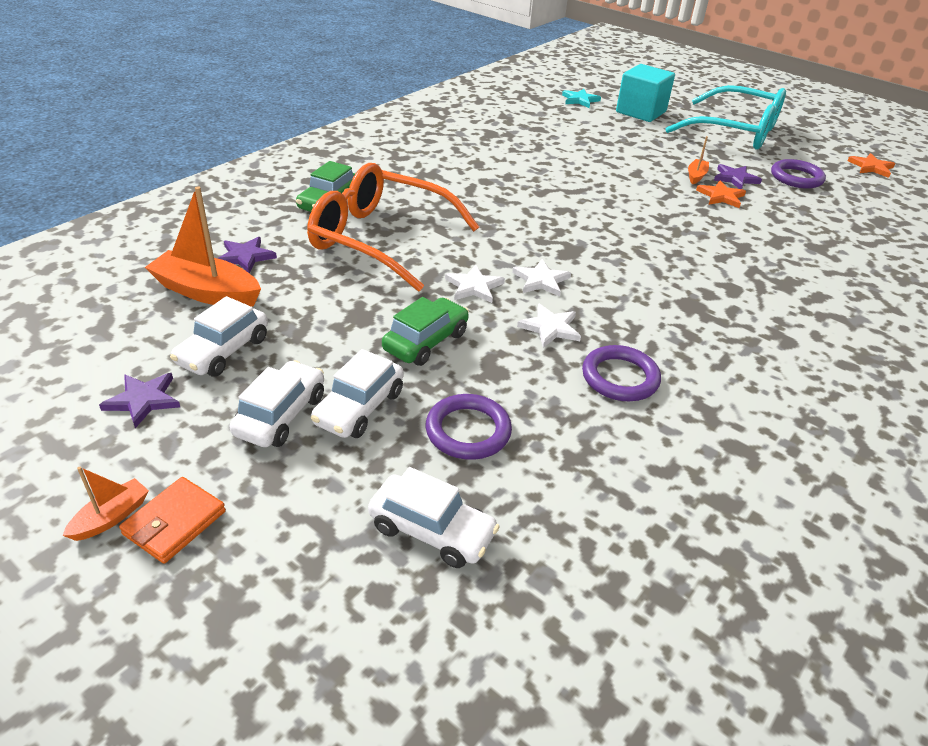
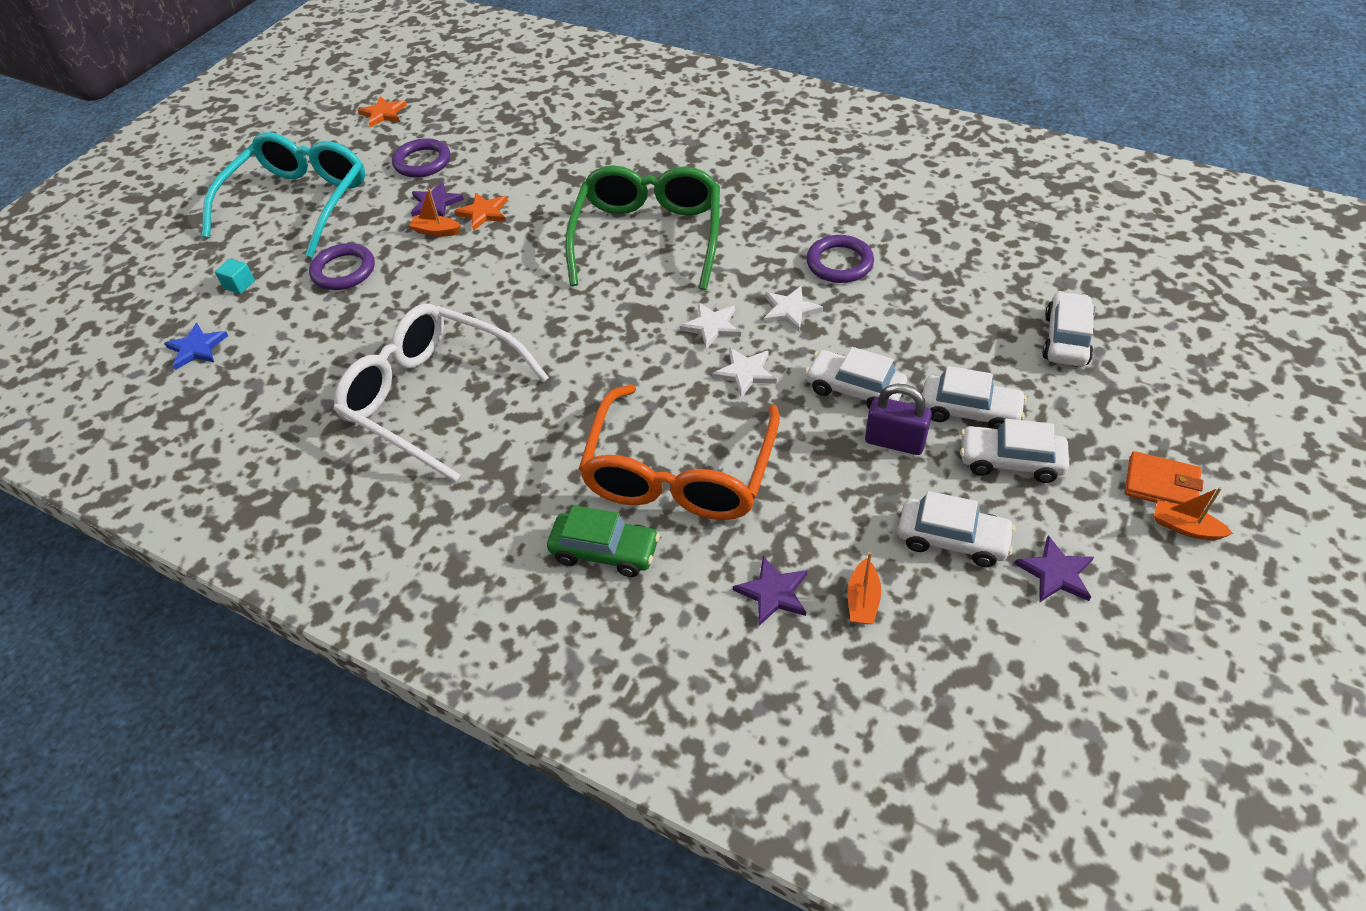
camera: 95 degrees left, 10 degrees up
orange boat [145,186,261,307] -> orange boat [847,552,881,624], size x0.50
green car [382,297,469,366] -> white car [805,347,907,409]
purple ring [426,394,512,460] -> purple ring moved to [309,243,375,290]
turquoise star [562,89,601,108] -> blue star [164,323,228,370]
turquoise cube [616,64,675,122] -> turquoise cube [215,258,255,294], size x0.41
none -> white glasses [334,304,549,483]
none -> green glasses [565,165,720,290]
none -> purple padlock [865,384,932,455]

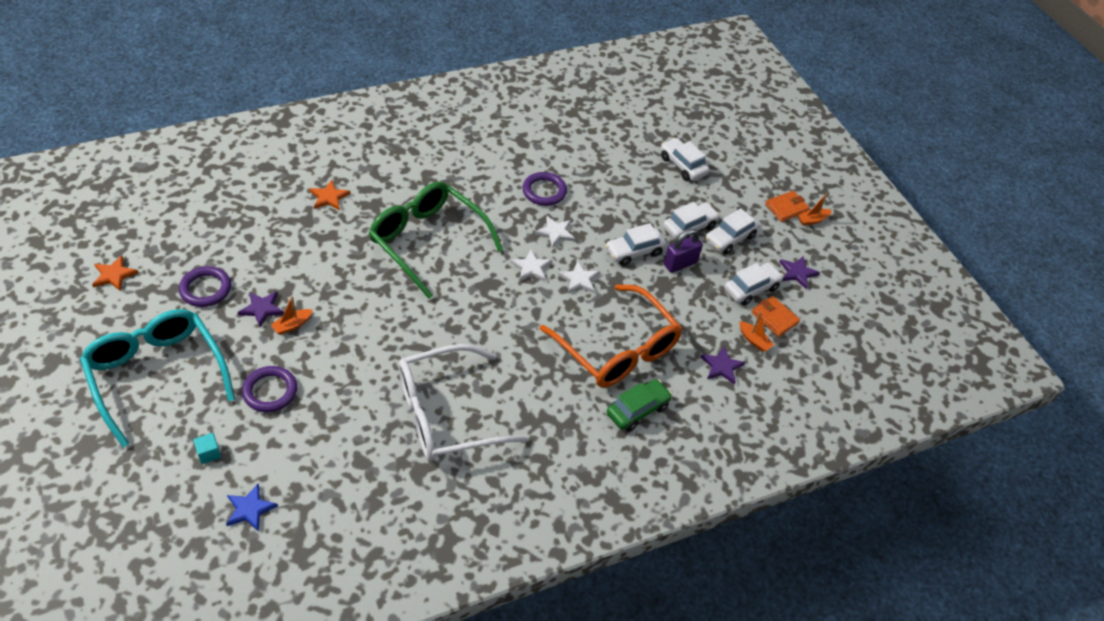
camera: 60 degrees left, 0 degrees up
orange star [454,193,508,231] -> orange star moved to [309,180,351,210]
none -> orange wallet [752,296,800,337]

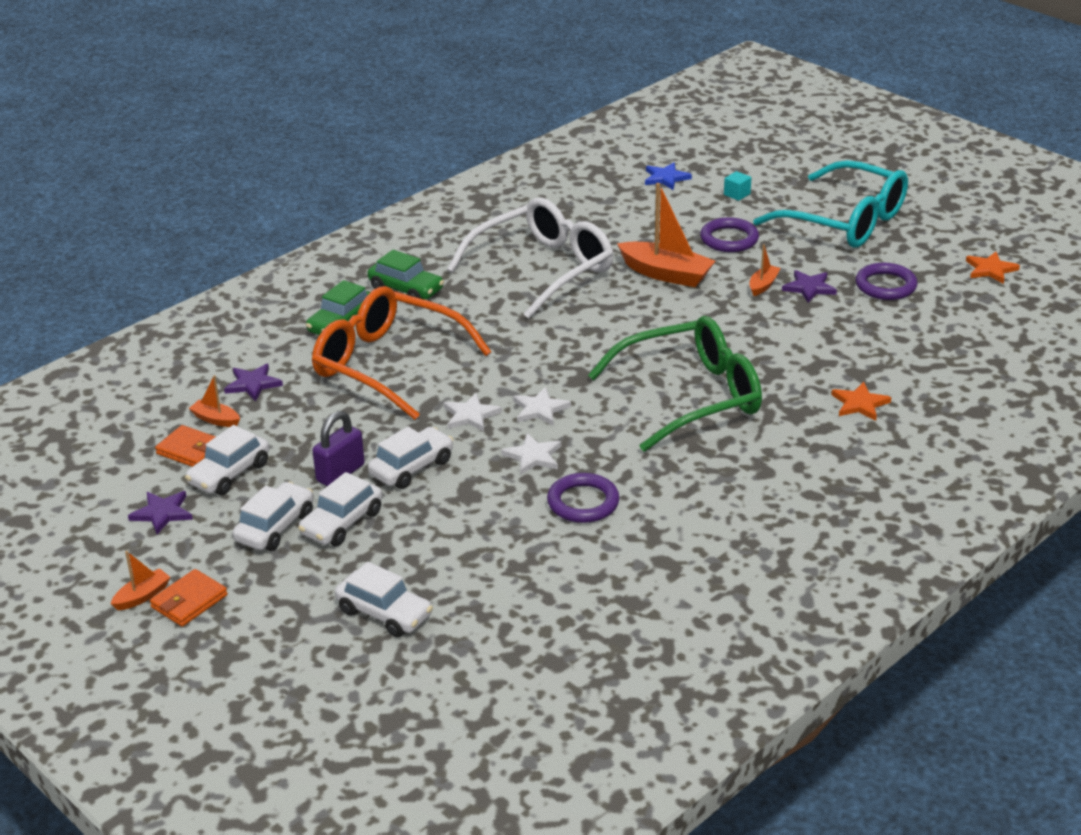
camera: 165 degrees right, 15 degrees down
green glasses [369,182,503,299] -> green glasses turned 45 degrees counterclockwise [588,316,762,452]
none -> green car [368,250,444,300]
none -> orange boat [617,183,715,287]

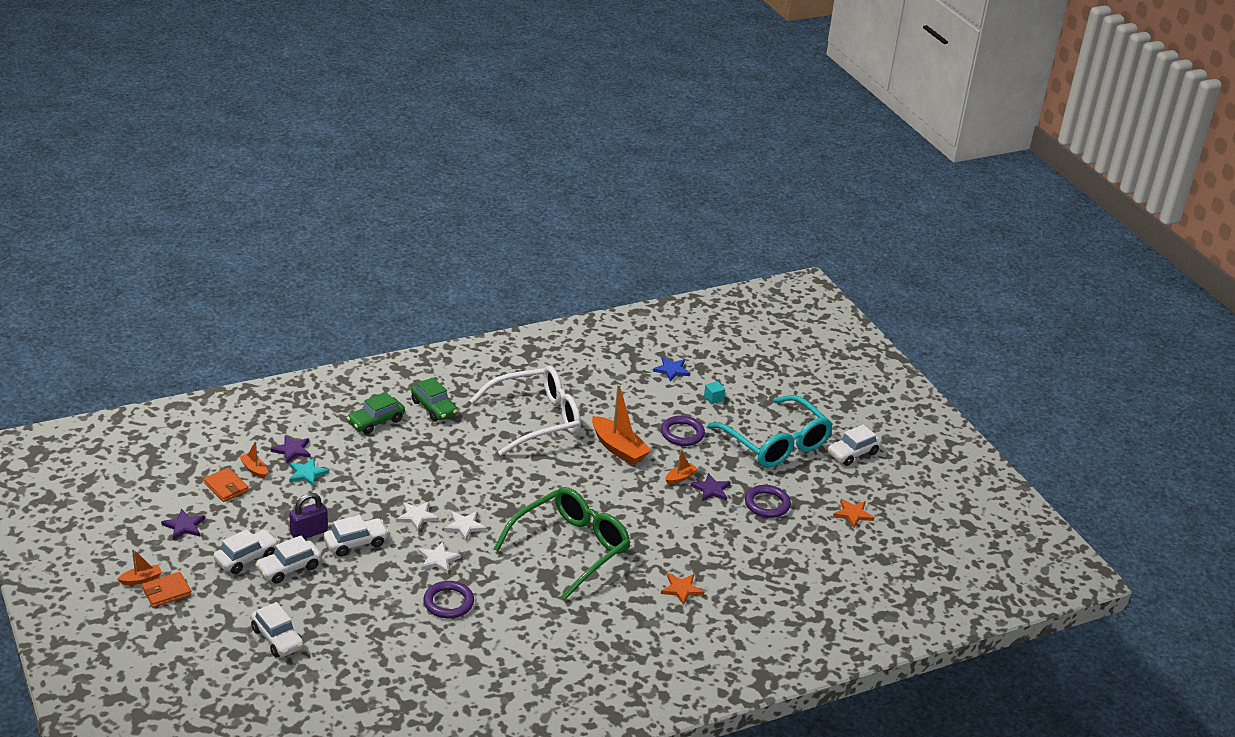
camera: 15 degrees right, 0 degrees up
white car [185,425,269,495] -> white car moved to [827,425,881,466]
orange glasses [312,286,491,420] -> none
green glasses [588,316,762,452] -> green glasses turned 45 degrees counterclockwise [494,487,630,600]
none -> turquoise star [289,457,329,486]

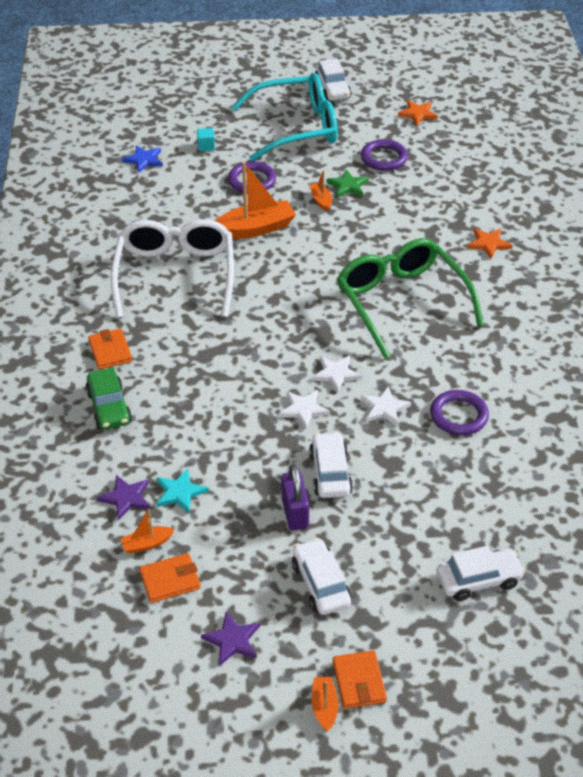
camera: 65 degrees left, 10 degrees up
white car [255,535,322,584] -> none
green car [411,377,458,422] -> orange wallet [88,328,132,369]
purple star [691,473,731,501] -> green star [326,169,369,197]

